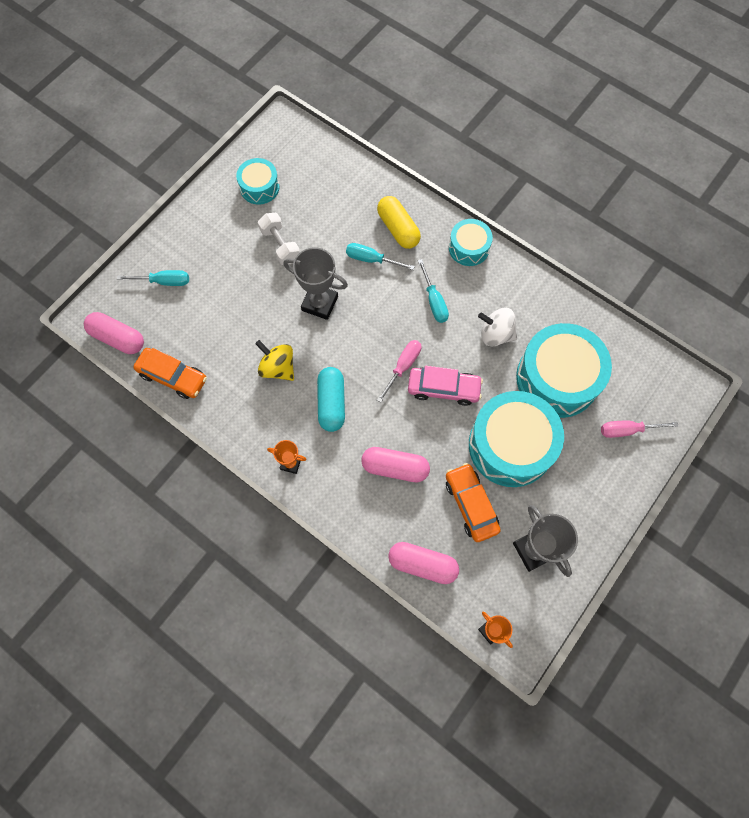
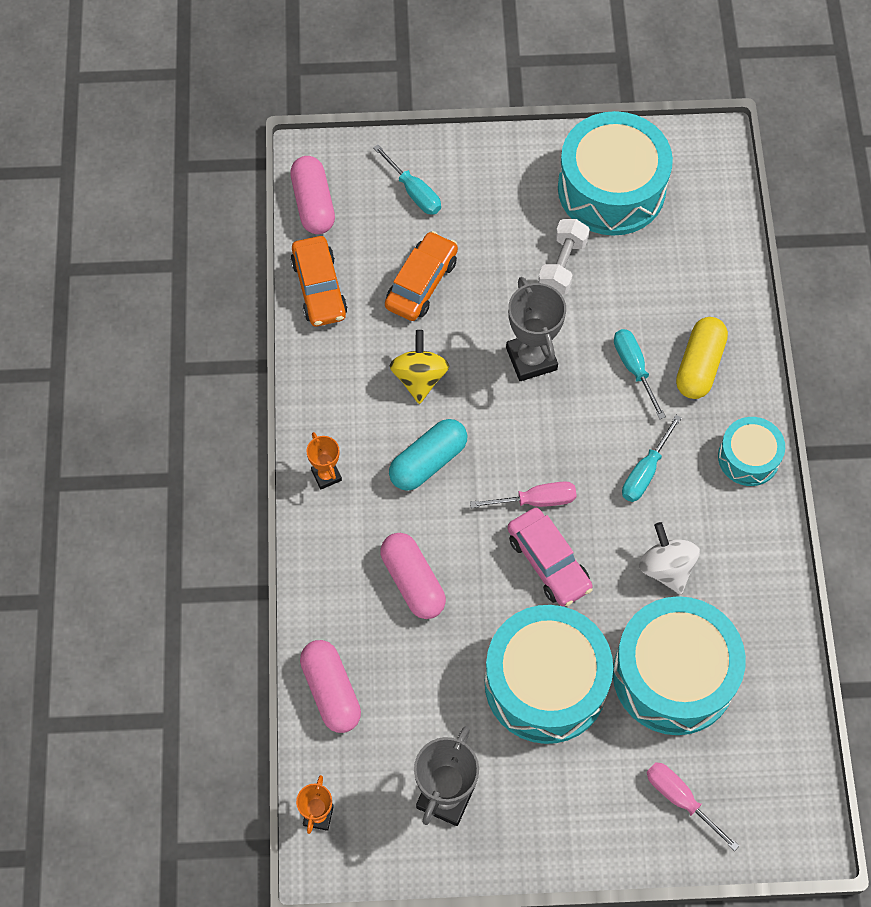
camera: 50 degrees right, 5 degrees down
turquoise drum [236,158,280,204] -> turquoise drum [558,111,673,236], size x1.89
orange car [446,463,501,542] -> orange car moved to [385,231,458,321]

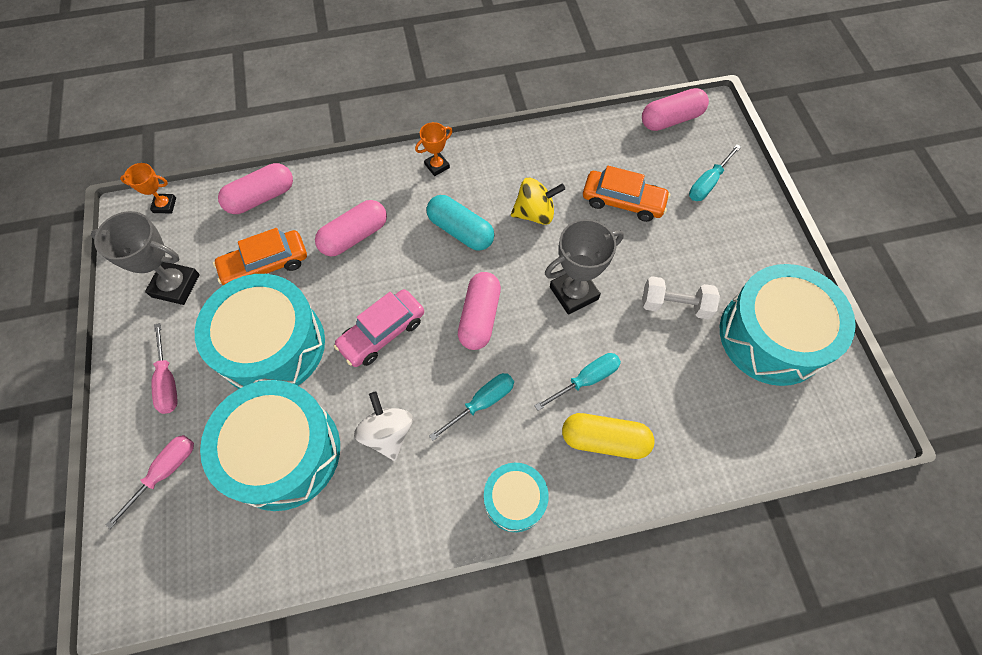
camera: 80 degrees right, 0 degrees up
orange car [290,236,348,326] -> orange car moved to [213,228,307,285]
pink screwdriver [470,481,577,508] -> pink screwdriver moved to [151,323,178,414]
turquoise screwdriver [622,415,682,502] -> turquoise screwdriver turned 120 degrees clockwise [429,373,514,441]
white spinning top [639,522,700,595] -> white spinning top turned 75 degrees counterclockwise [354,392,413,461]
none -> pink capsule [458,272,501,350]

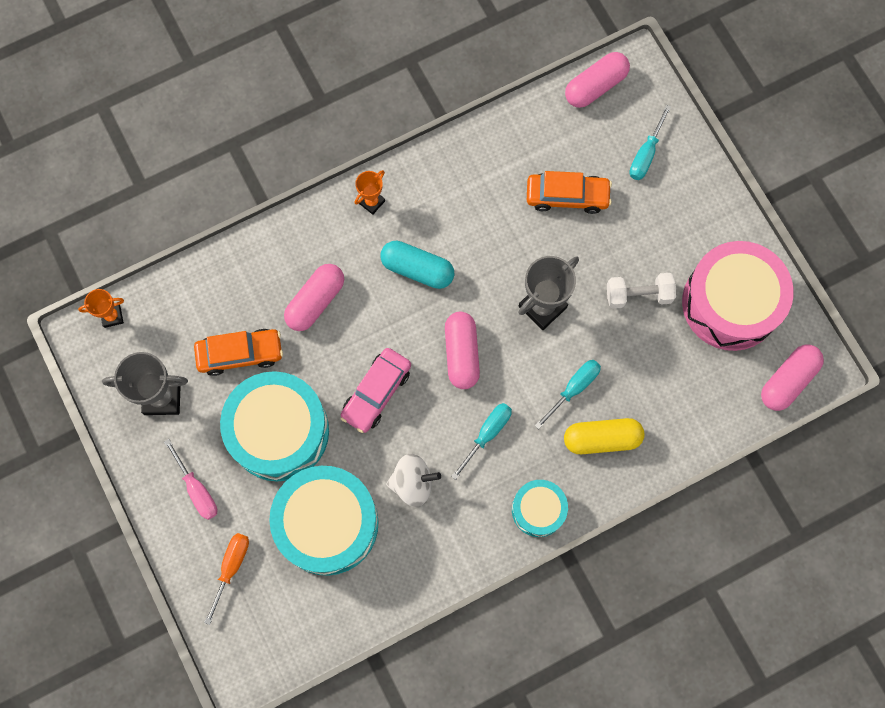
camera: 15 degrees left, 10 degrees up
pink screwdriver [106,435,194,529] -> orange screwdriver [204,533,249,625]
orange car [213,228,307,285] -> orange car turned 150 degrees counterclockwise [194,329,283,376]
pink capsule [218,163,293,214] -> pink capsule moved to [761,345,824,411]
white spinning top [354,392,413,461] -> white spinning top turned 120 degrees clockwise [386,454,441,507]
yellow spinning top [511,178,565,225] -> none
turquoise drum [720,264,856,386] -> pink drum [682,241,794,351]

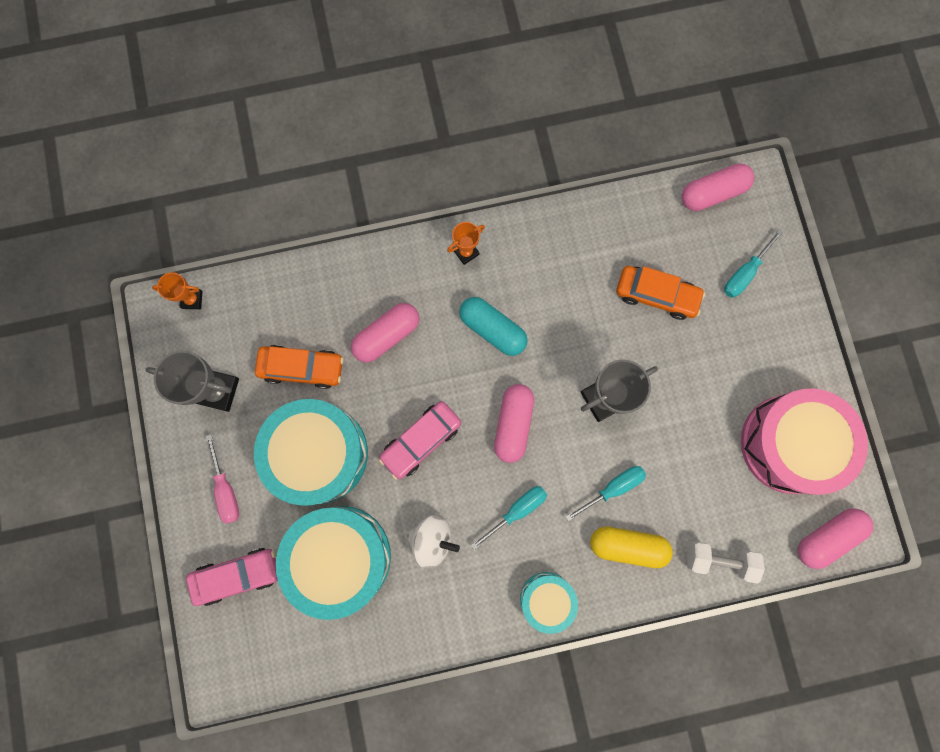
camera: 15 degrees right, 5 degrees up
orange screwdriver [204,533,249,625] -> pink car [186,548,278,606]
white dumbbell [607,273,676,309] -> white dumbbell moved to [687,541,765,584]

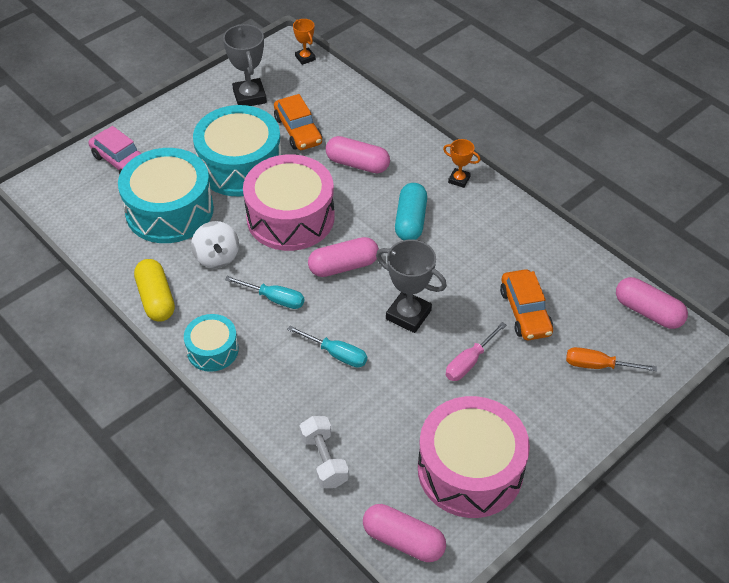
camera: 60 degrees right, 30 degrees down
pink screwdriver [206,434,239,524] -> pink screwdriver moved to [446,322,506,381]
pink car [379,401,461,480] -> pink drum [243,154,335,251]
yellow capsule [590,527,673,568] -> yellow capsule moved to [134,259,175,322]
turquoise screwdriver [724,230,783,298] -> orange screwdriver [566,347,657,371]

